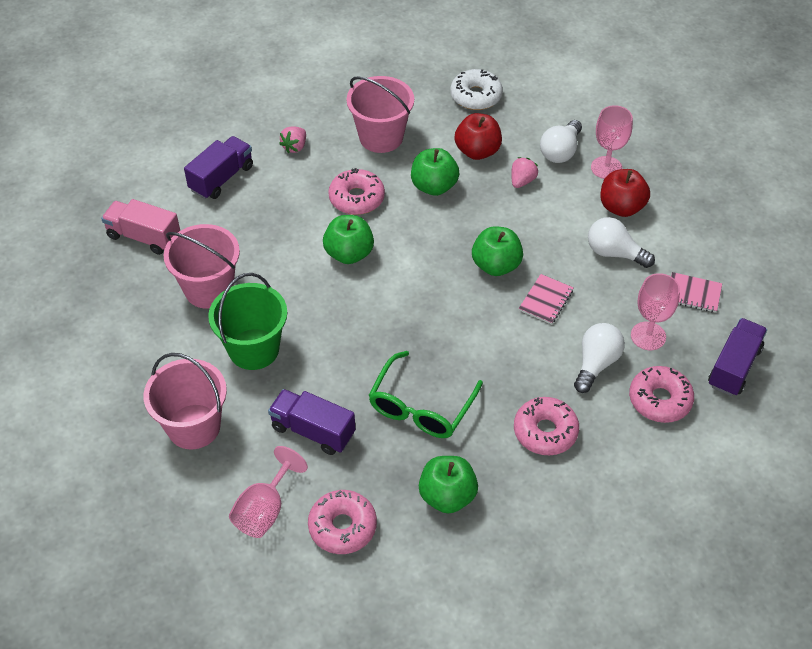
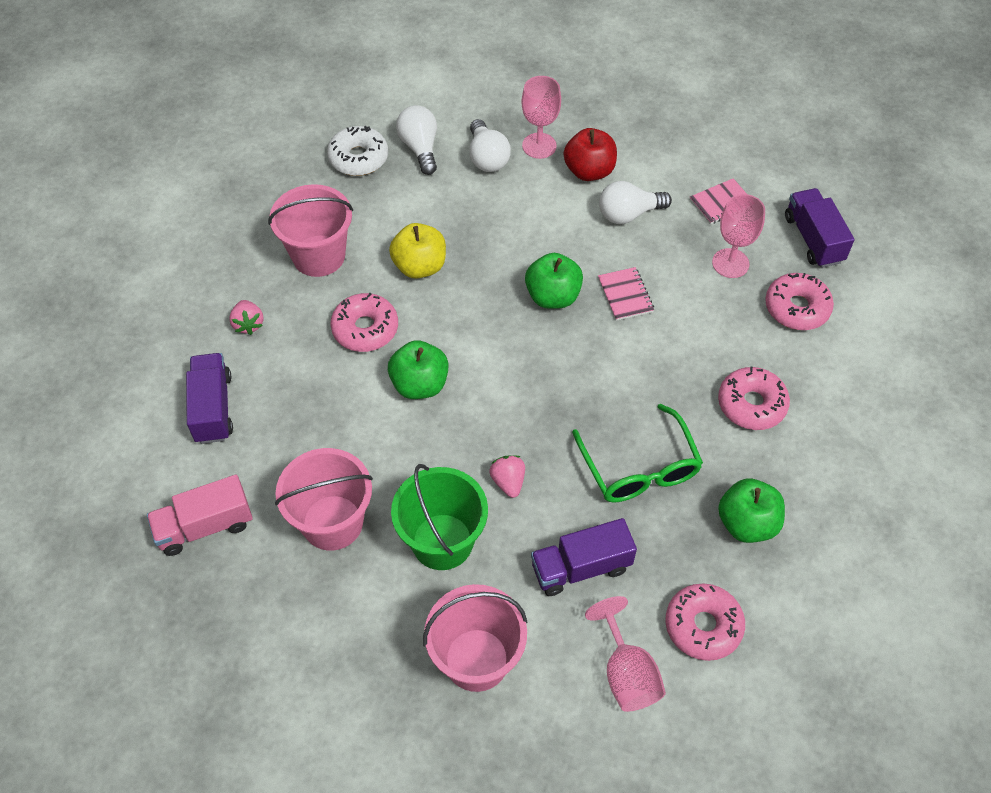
camera: 45 degrees left, 5 degrees up
green apple [411,148,459,196] -> yellow apple [389,223,446,279]
red apple [455,113,502,160] -> none
pink strawberry [511,157,538,188] -> pink strawberry moved to [489,455,525,498]
white light bulb [574,323,625,393] -> white light bulb moved to [396,105,437,175]

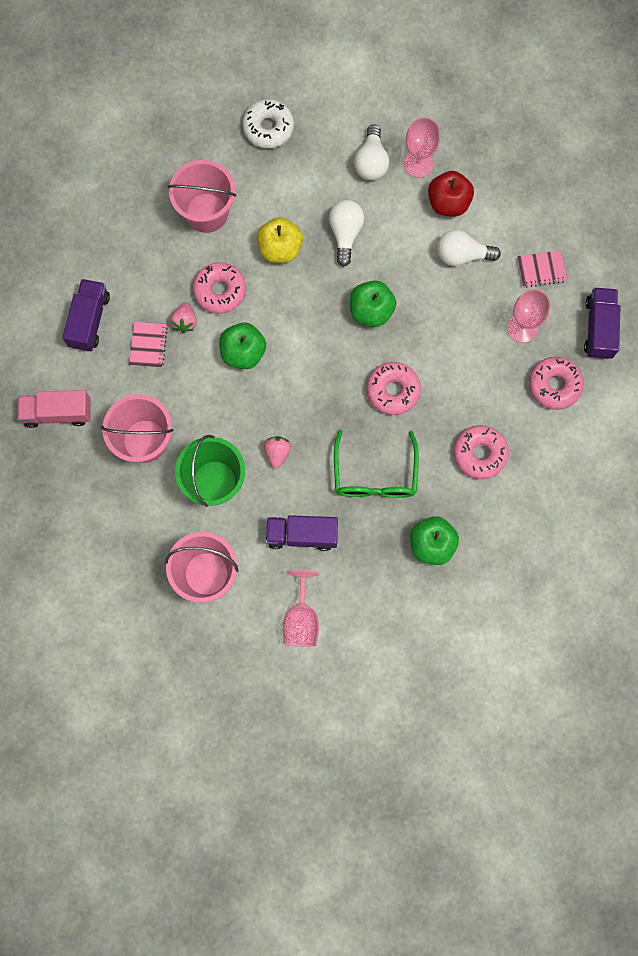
camera: 20 degrees right, 20 degrees up
pink strawberry [229,300,264,335] -> pink strawberry moved to [170,302,197,333]
white light bulb [396,105,437,175] -> white light bulb moved to [329,200,364,267]
pink notebook [598,267,654,321] -> pink notebook moved to [129,322,168,368]
pink donut [665,583,745,661] -> pink donut moved to [367,362,421,415]

